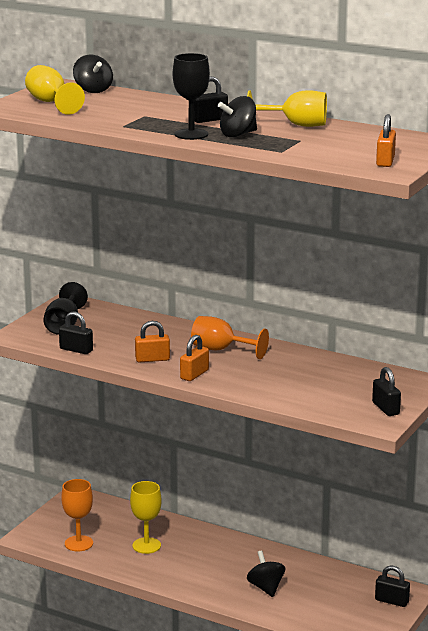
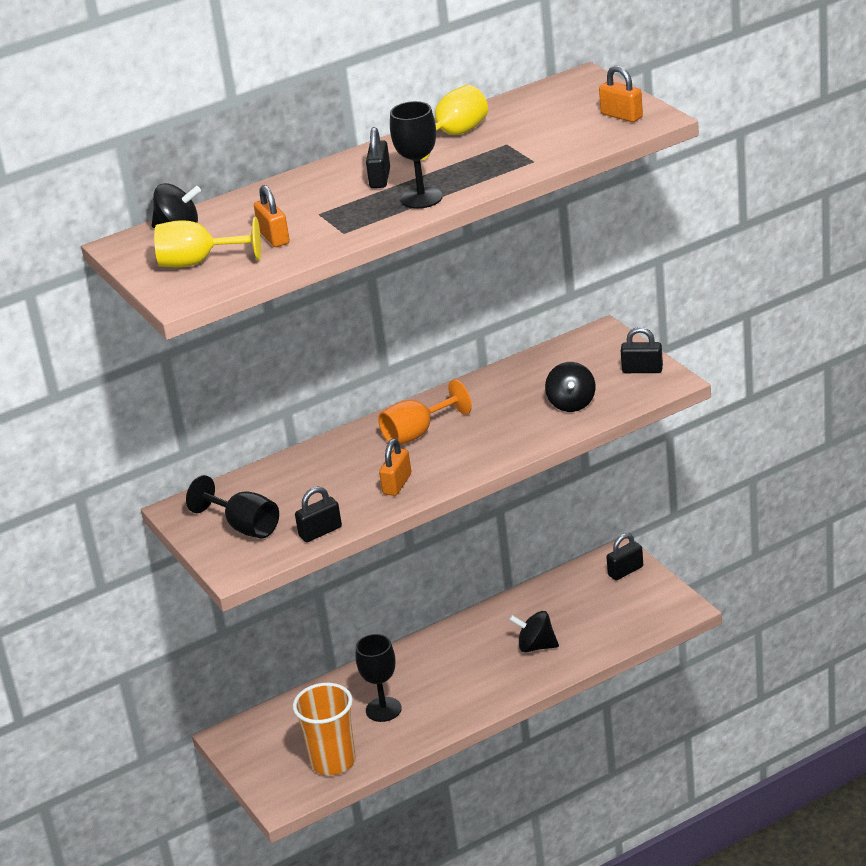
camera: 55 degrees left, 10 degrees up
orange goblet [61,479,93,552] -> orange cup [293,683,356,775]
yellow goblet [130,481,162,554] -> black goblet [356,634,402,722]
orange padlock [180,335,209,381] -> orange padlock moved to [254,185,290,247]
black spinning top [218,96,257,138] -> black spinning top moved to [545,362,595,412]

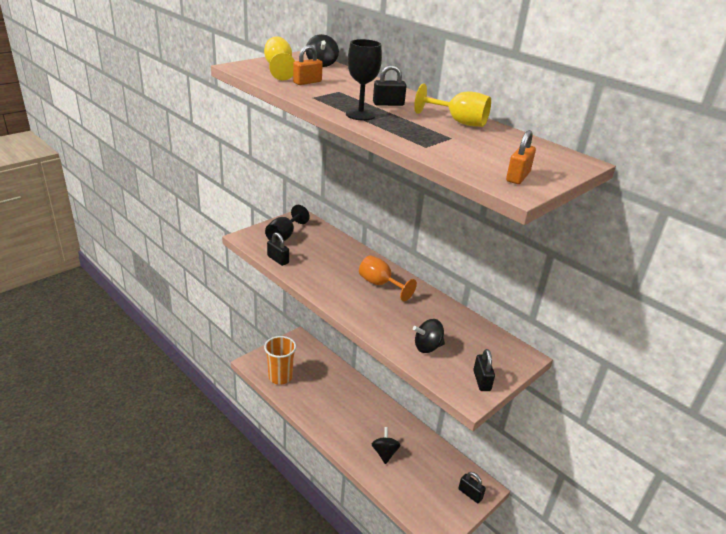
camera: 70 degrees right, 0 degrees up
black goblet [356,634,402,722] -> none
orange padlock [379,438,411,496] -> none

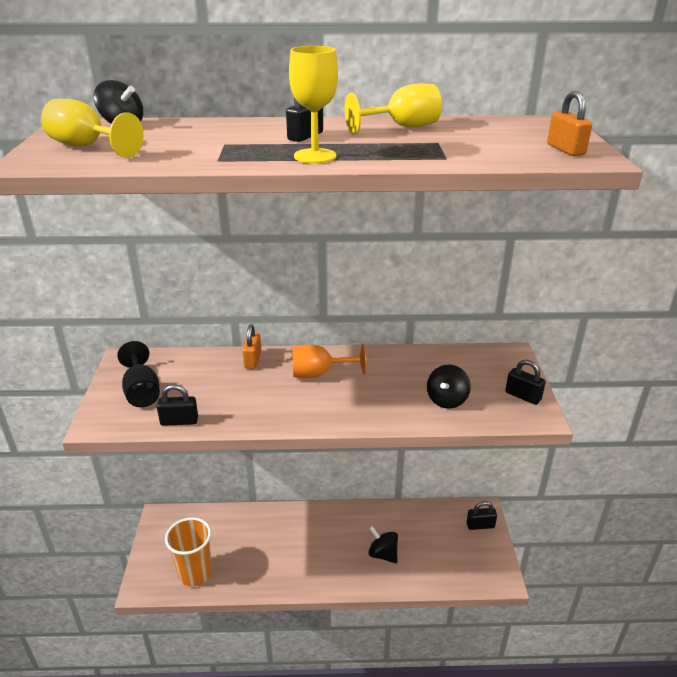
camera: 45 degrees left, 0 degrees up
orange padlock [293,45,323,85] -> orange padlock moved to [242,324,261,369]
black goblet [346,39,382,121] -> yellow goblet [289,46,338,163]

